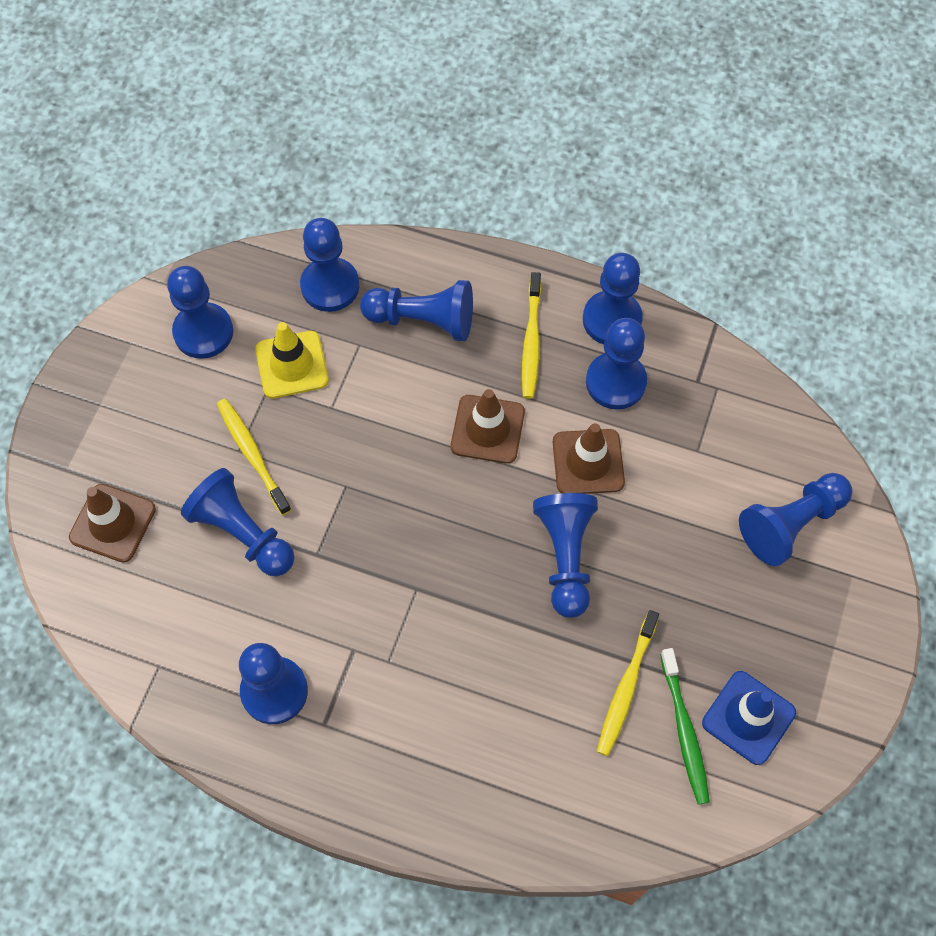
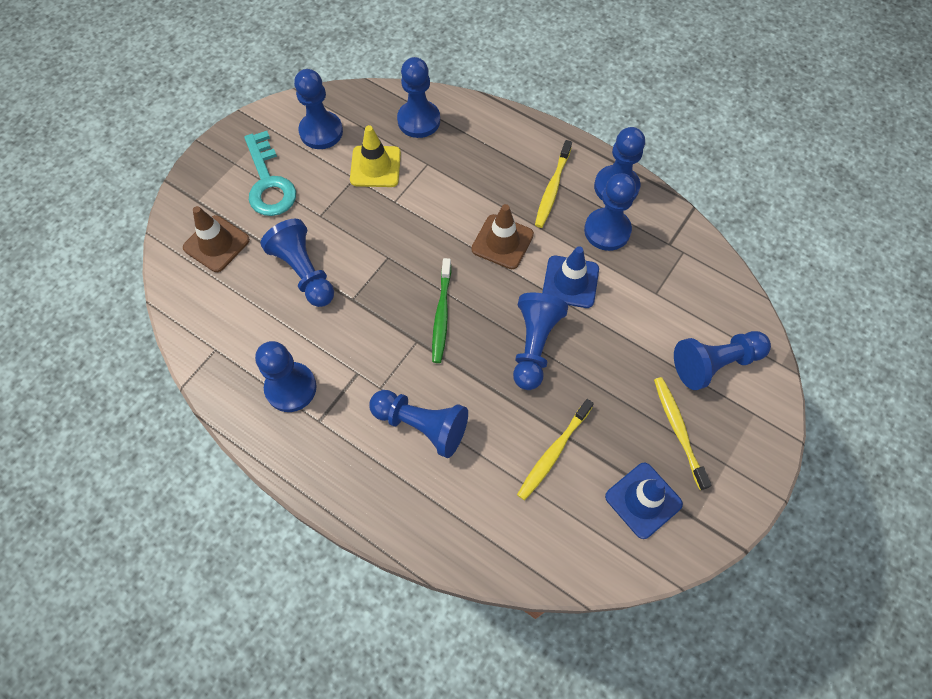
camera: 15 degrees right, 0 degrees up
yellow toothbrush [217,399,292,515] -> yellow toothbrush moved to [654,377,711,490]
blue pawn [360,280,473,341] -> blue pawn moved to [369,390,468,458]
brown traffic cone [553,423,625,494] -> blue traffic cone [542,246,599,308]
green toothbrush [660,648,710,805] -> green toothbrush moved to [432,258,451,363]
none -> turquoise key [244,131,296,216]

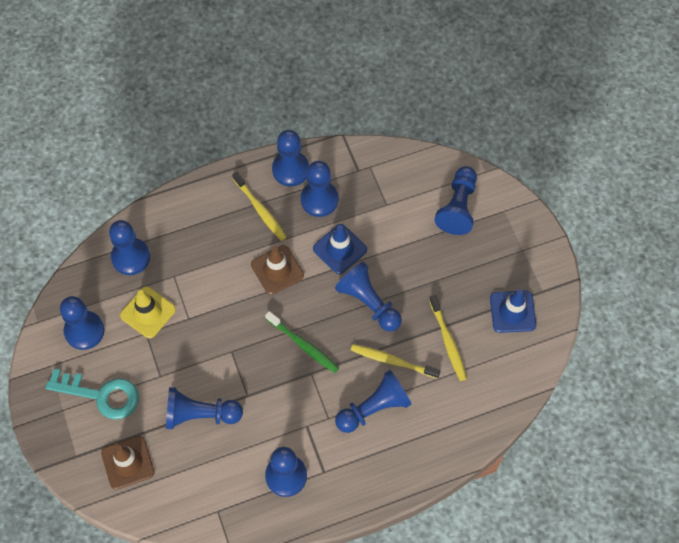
camera: 55 degrees left, 0 degrees up
yellow toothbrush [654,377,711,490] -> yellow toothbrush moved to [351,344,441,379]

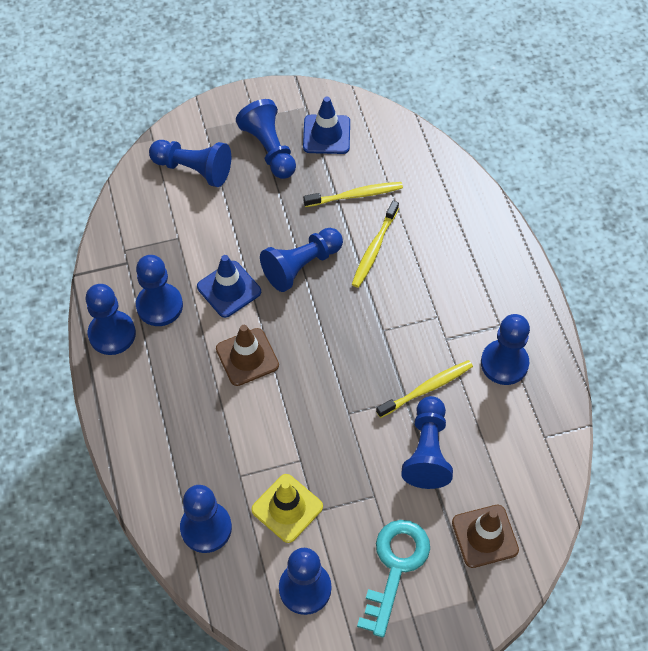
camera: 85 degrees left, 5 degrees down
yellow toothbrush [232,172,287,241] -> yellow toothbrush moved to [376,360,473,418]
green toothbrush [265,311,339,373] -> none
blue pawn [335,370,412,433] -> blue pawn moved to [236,99,296,179]

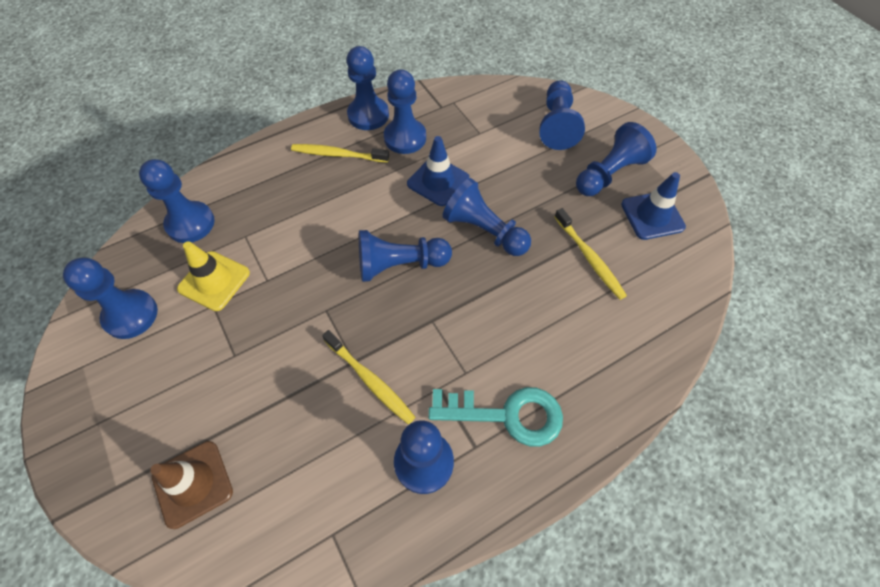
camera: 75 degrees right, 0 degrees up
brown traffic cone [216,325,279,386] -> none
yellow toothbrush [352,201,399,288] -> yellow toothbrush moved to [291,144,389,163]
turquoise key [357,520,430,637] -> turquoise key moved to [428,387,563,447]
blue pawn [401,396,453,489] -> blue pawn moved to [359,230,452,282]

